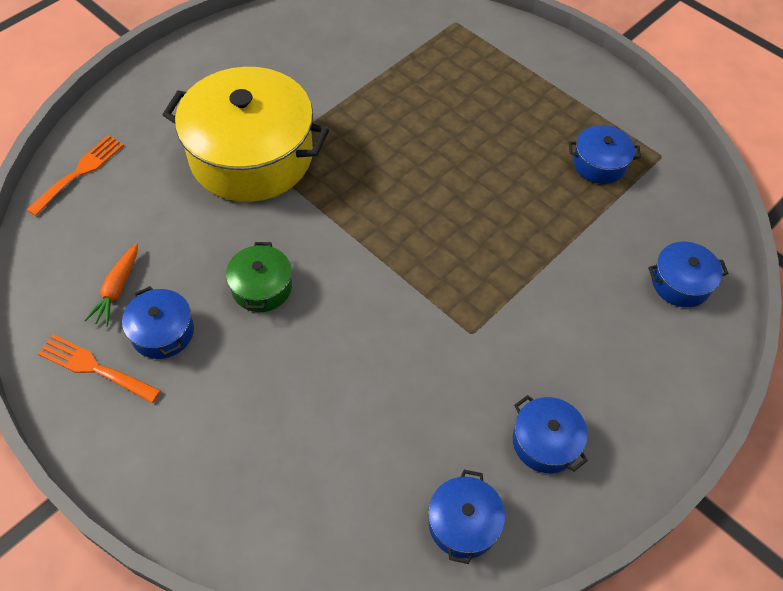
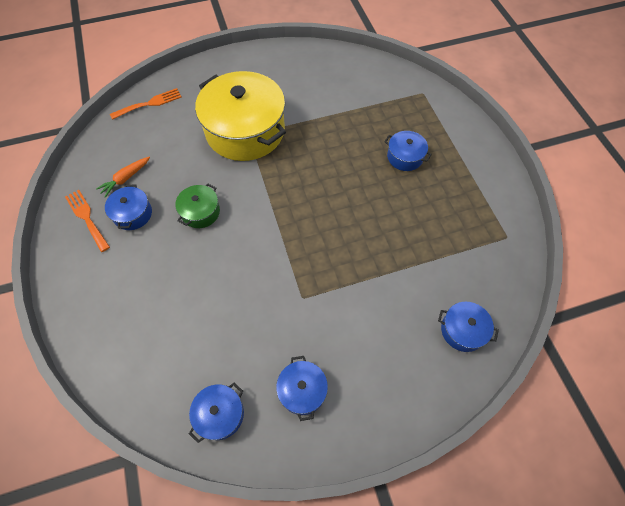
camera: 30 degrees right, 5 degrees up
blue pot [569,125,641,184] -> blue pot moved to [384,131,432,171]

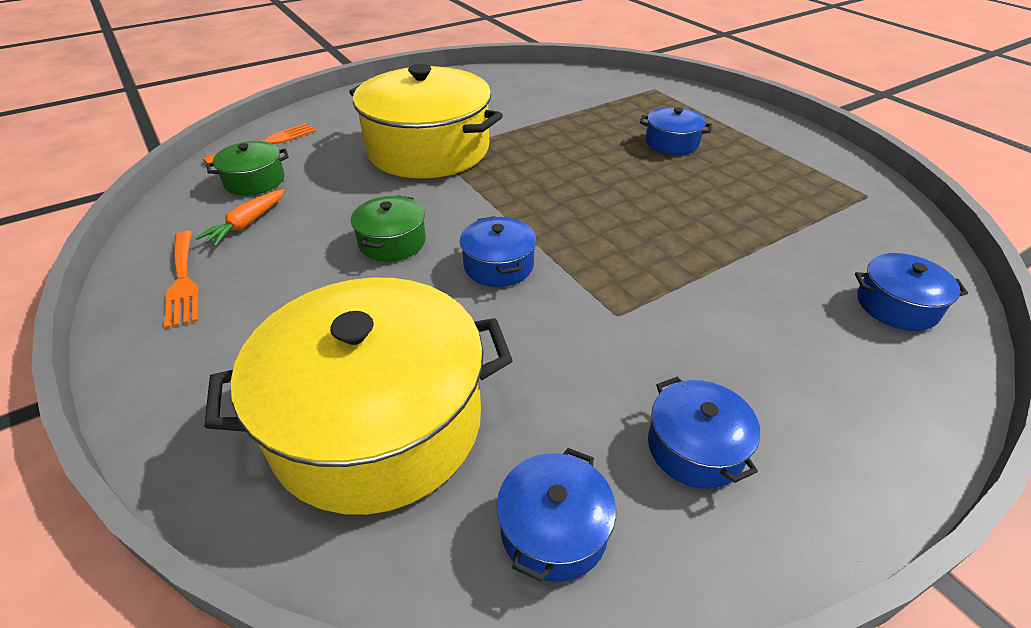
camera: 15 degrees left, 20 degrees down
orange fork [65,190,110,252] -> orange fork turned 150 degrees counterclockwise [164,231,199,329]
blue pot [105,184,152,230] -> blue pot moved to [460,216,536,287]
none -> yellow pot [204,278,513,515]
none -> green pot [206,141,289,196]

